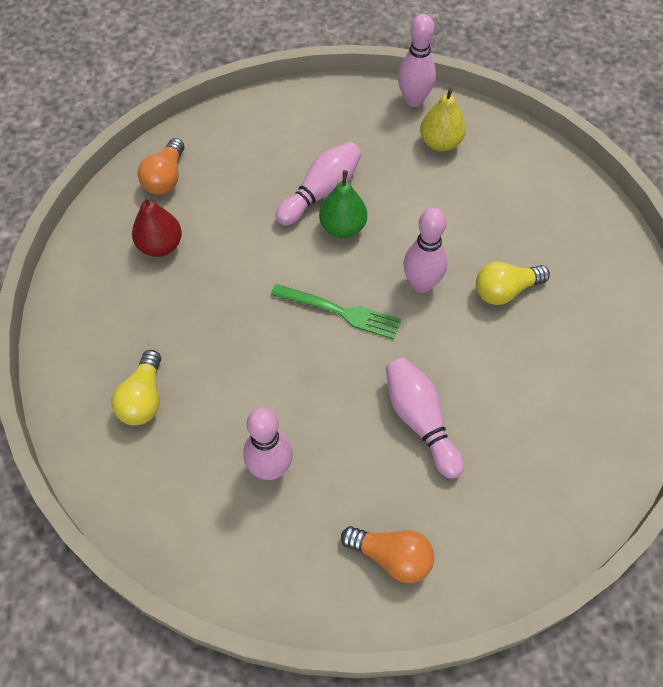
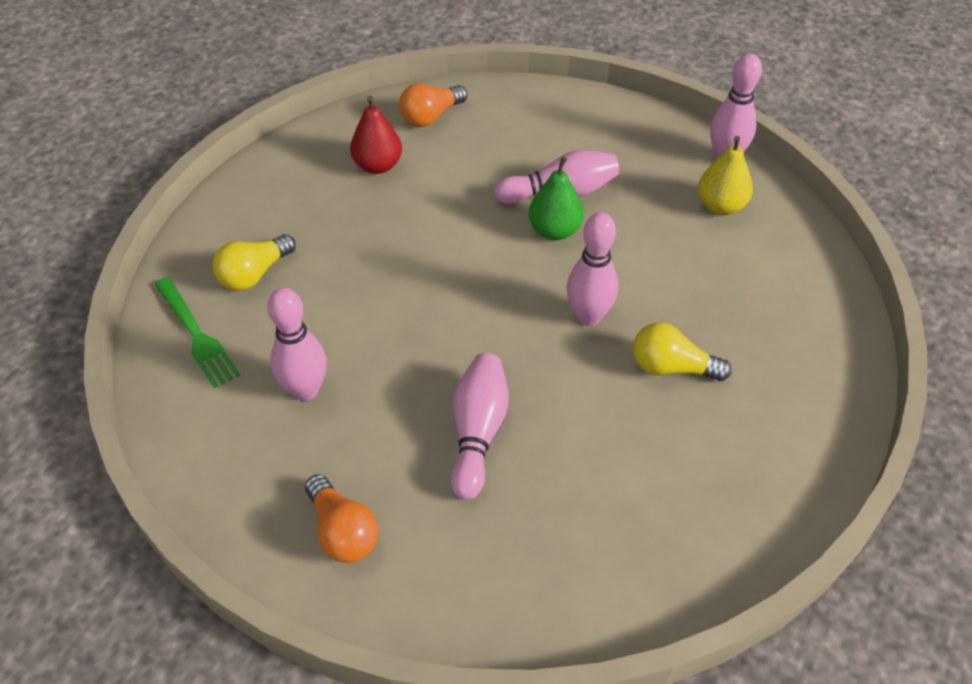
camera: 35 degrees right, 10 degrees down
green fork [271,284,401,340] -> green fork moved to [154,277,240,388]

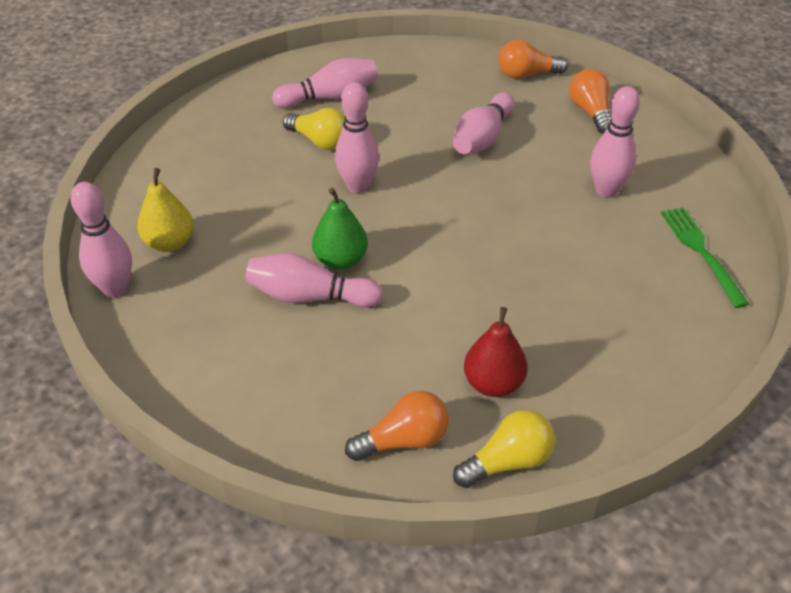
camera: 160 degrees left, 5 degrees down
yellow light bulb [213,234,296,291] -> yellow light bulb moved to [453,410,555,488]
none -> pink bowling pin [272,58,378,108]
none -> orange light bulb [498,40,568,79]

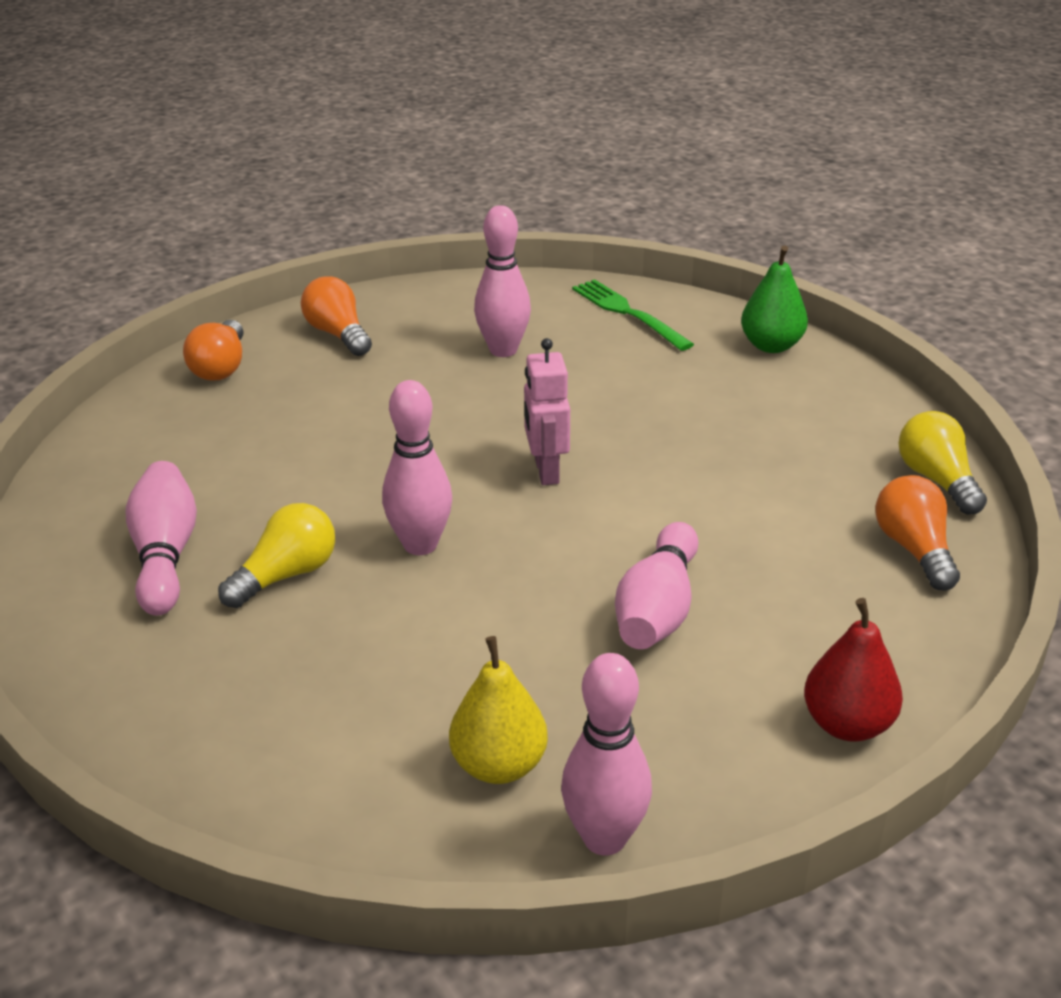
camera: 80 degrees left, 10 degrees down
green pear [312,188,368,270] -> green pear moved to [741,245,808,353]
pink bowling pin [453,93,515,154] -> none
red pear [464,307,528,397] -> red pear moved to [804,598,903,742]
orange light bulb [569,69,612,134] -> orange light bulb turned 60 degrees clockwise [301,276,372,356]
green fork [661,207,749,308] -> green fork turned 60 degrees clockwise [572,279,694,351]
none -> pink robot [524,338,570,485]

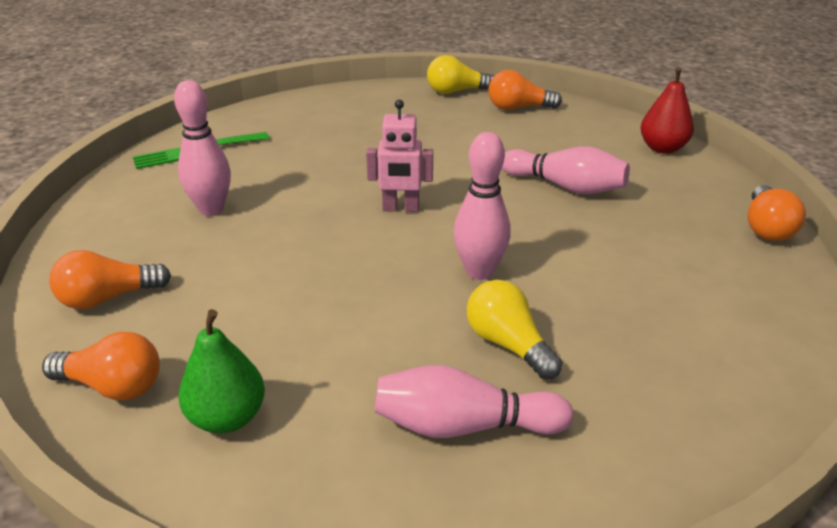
camera: 80 degrees left, 0 degrees up
yellow pear [449,636,548,784] -> none
pink bowling pin [561,653,652,856] -> orange light bulb [747,185,806,241]
green pear [741,245,808,353] -> green pear moved to [179,309,265,433]

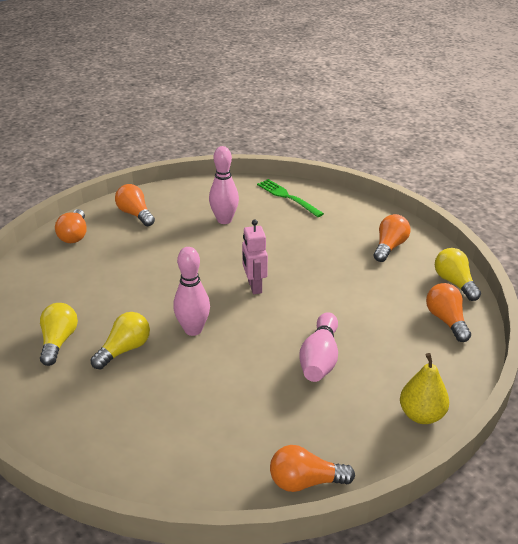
camera: 75 degrees right, 0 degrees up
green pear [179,309,265,433] -> none
pink bowling pin [375,365,573,438] -> yellow light bulb [40,303,78,366]
red pear [641,67,694,154] -> yellow pear [400,353,449,424]
none -> orange light bulb [374,214,410,262]

